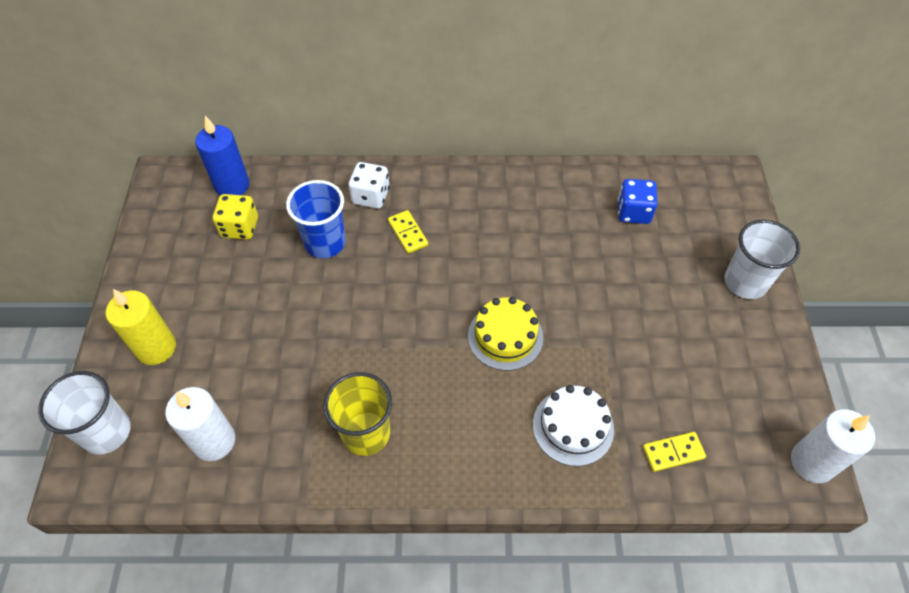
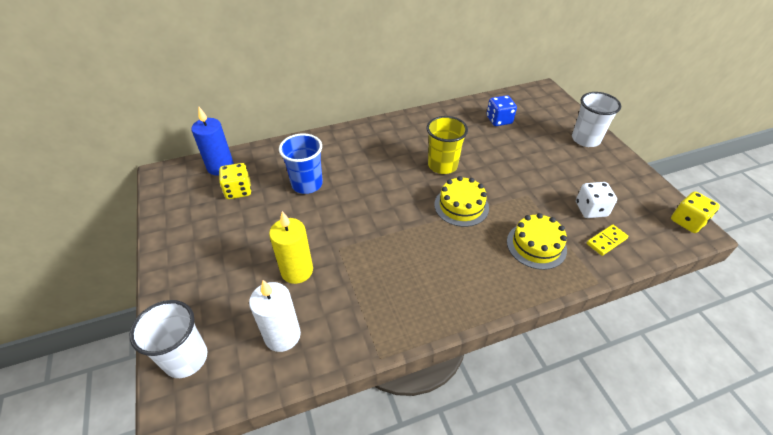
camera: 20 degrees left, 10 degrees down
yellow candle [106,289,176,365] -> yellow candle moved to [269,211,313,284]
yellow cup [323,372,392,456] -> yellow cup moved to [427,116,468,174]
white dice [348,162,390,209] -> white dice moved to [576,182,617,218]
yellow domino [388,210,428,254] -> none
white cake [533,385,614,466] -> yellow cake [507,213,567,270]
white candle [791,409,875,483] -> yellow dice [671,191,720,233]

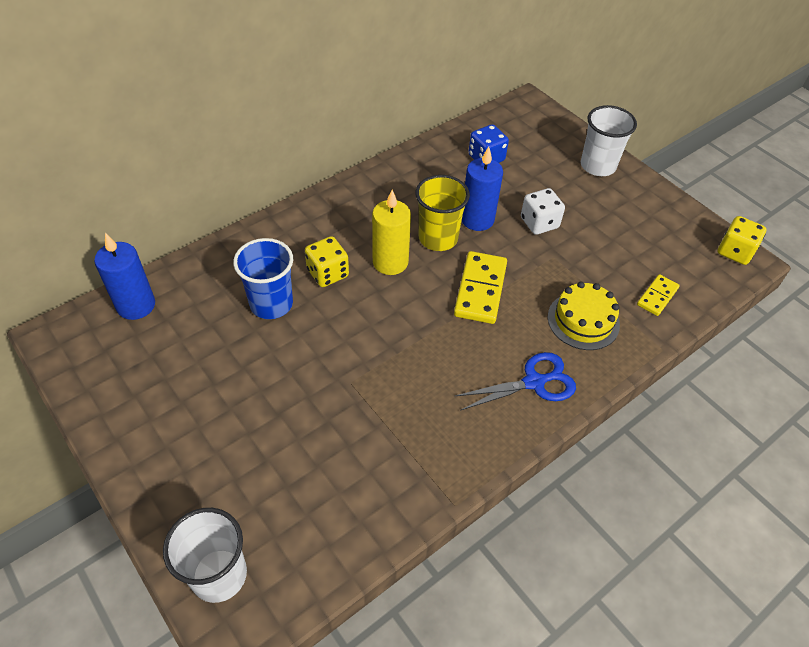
camera: 20 degrees left, 5 degrees up
yellow dice [219,163,251,199] -> yellow dice moved to [305,236,349,287]
white candle [249,280,301,352] -> none
yellow candle [269,211,313,284] -> yellow candle moved to [372,190,411,275]
yellow cake [434,176,489,227] -> yellow domino [454,251,507,324]
white dice [576,182,617,218] -> white dice moved to [521,188,565,235]
none -> blue scissors [455,352,576,411]
none -> blue candle [462,146,503,231]

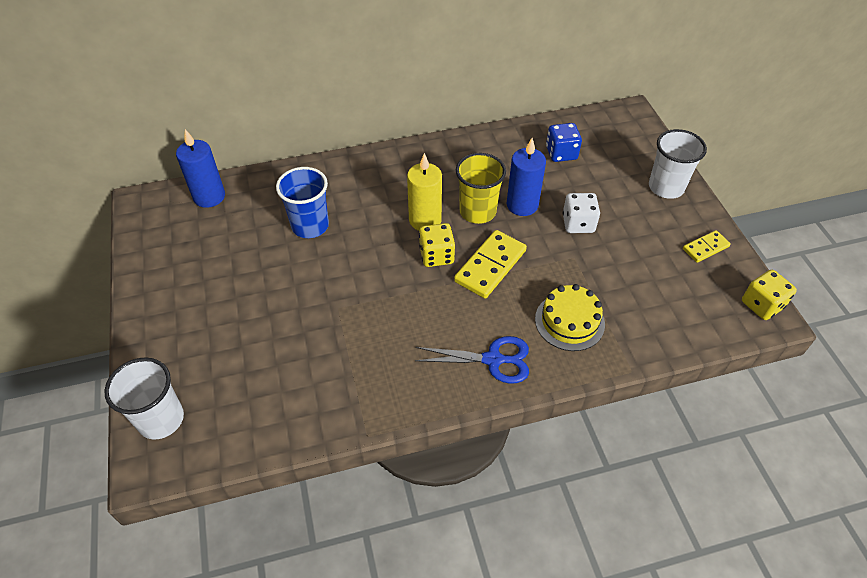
camera: 25 degrees right, 0 degrees up
yellow dice [305,236,349,287] -> yellow dice moved to [419,223,455,267]
yellow domino [637,274,680,316] -> yellow domino moved to [683,230,731,263]

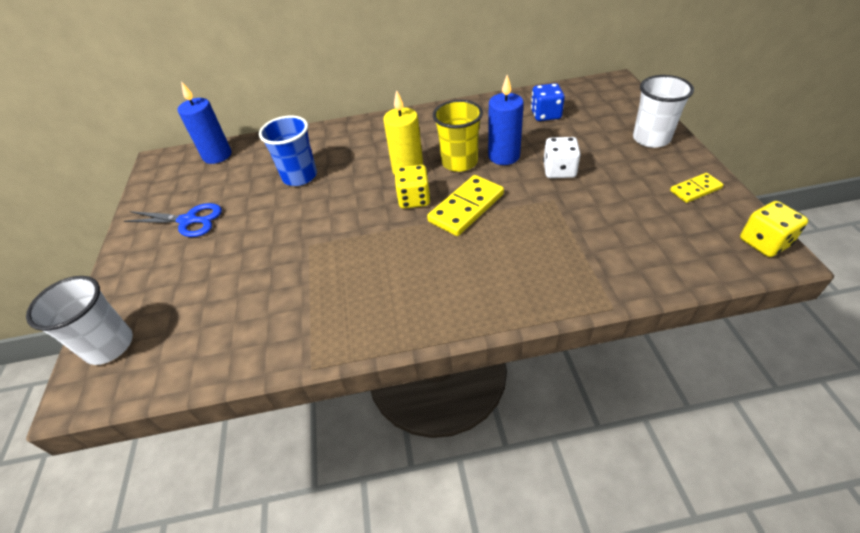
camera: 10 degrees right, 5 degrees down
blue scissors [415,336,529,384] -> blue scissors moved to [124,203,222,237]
yellow cake [535,284,605,351] -> none

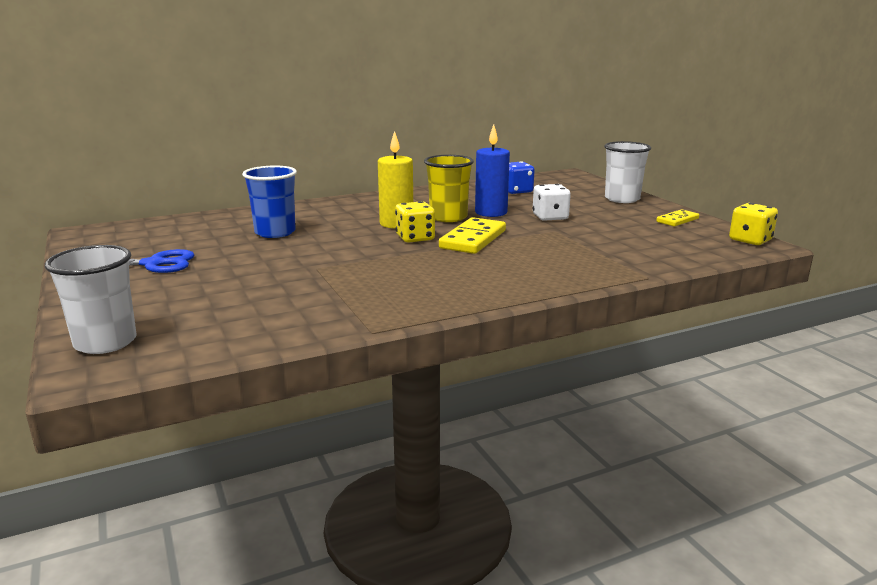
camera: 20 degrees left, 25 degrees down
blue candle [178,81,231,164] -> none

